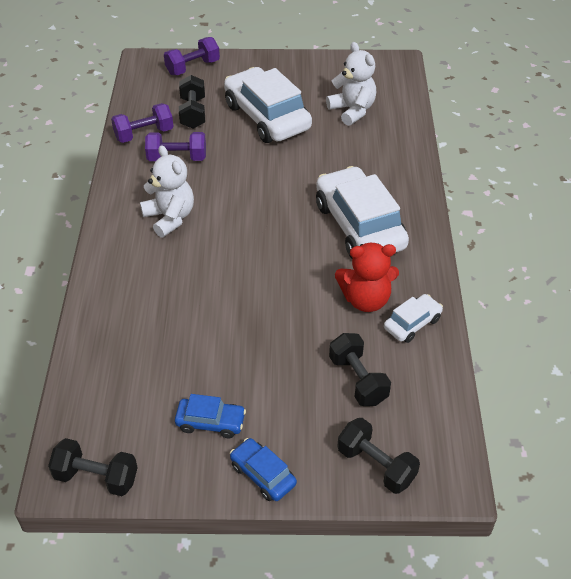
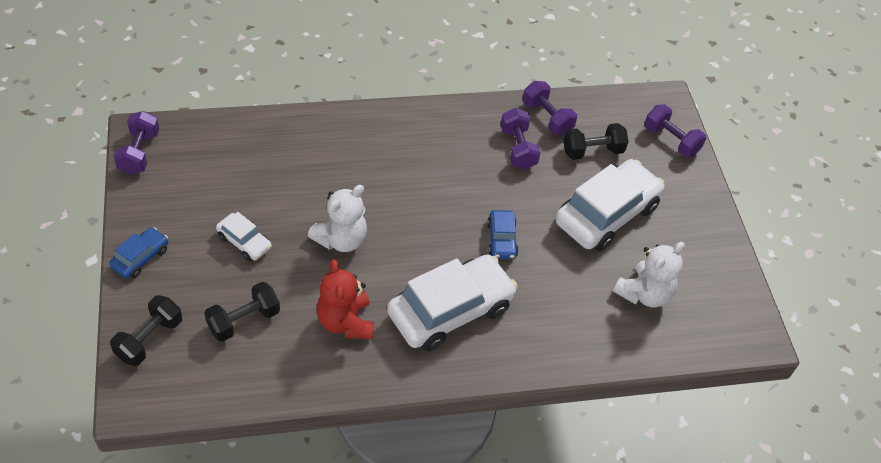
camera: 75 degrees right, 5 degrees up
black dumbbell [48,438,138,496] -> purple dumbbell [113,111,159,175]
white teddy bear [140,145,194,238] -> white teddy bear moved to [308,185,367,252]
blue car [175,394,246,438] -> blue car moved to [487,210,519,259]
white car [384,294,443,343] -> white car moved to [216,212,272,261]

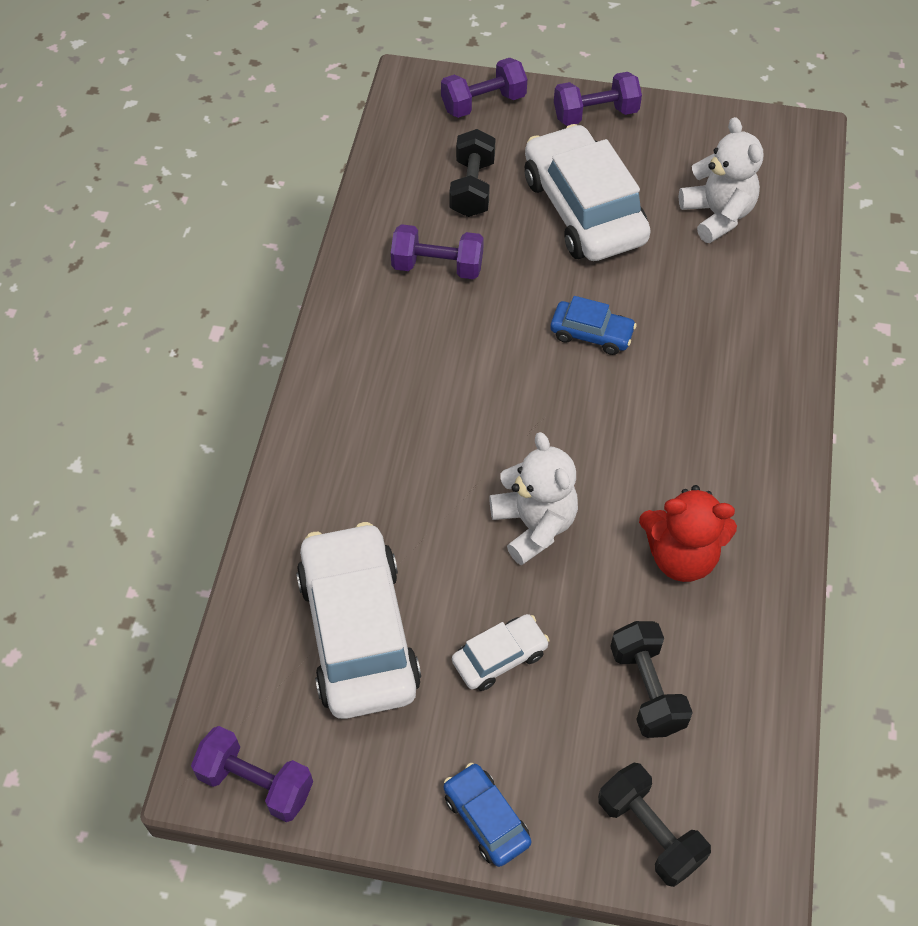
camera: 65 degrees left, 5 degrees up
white car [387,254,518,351] -> white car moved to [296,522,421,719]
purple dumbbell [522,81,577,135] -> purple dumbbell moved to [554,72,642,126]

